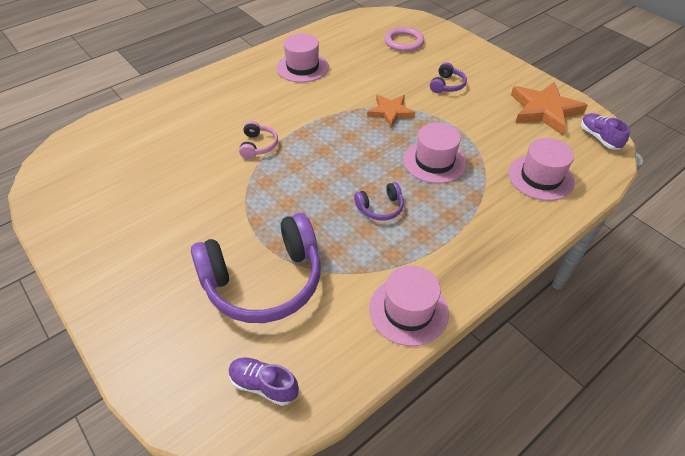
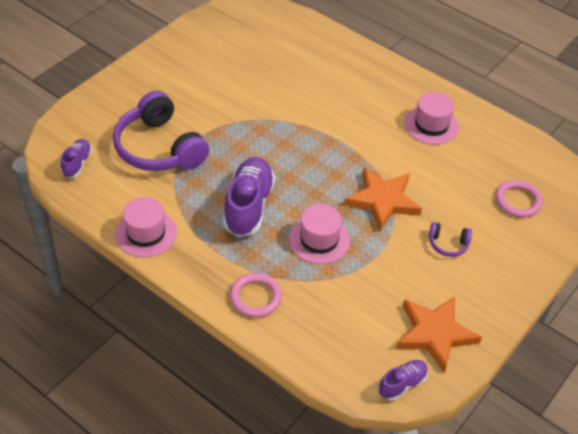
camera: 75 degrees right, 0 degrees up
pink headphones [239,121,278,159] -> none
purple headphones [354,182,404,221] -> purple shoe [223,157,275,237]
orange star [367,95,415,128] -> orange star [344,168,422,231], size x1.57
pink hat [508,138,575,201] -> none
none -> pink ring [230,273,282,317]

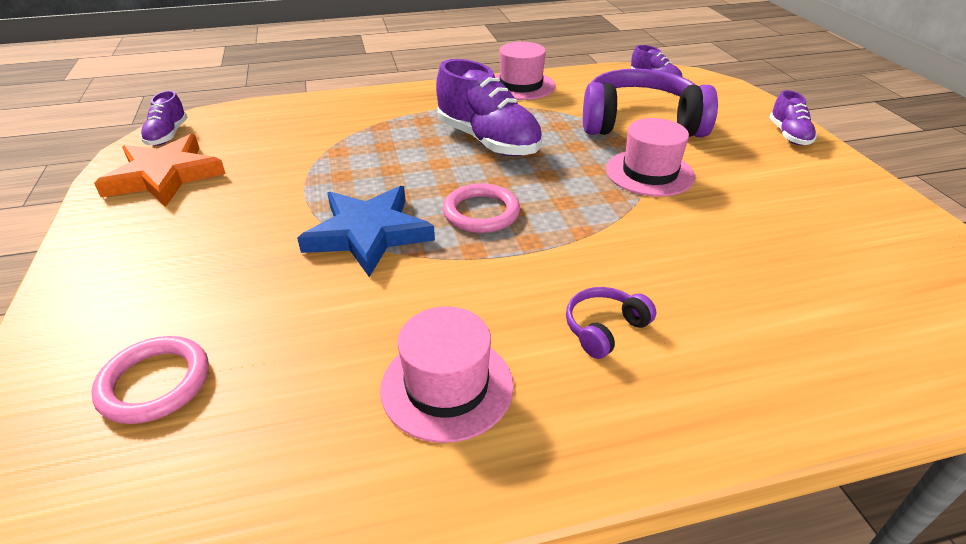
camera: 130 degrees right, 10 degrees down
pink ring [230,273,282,317] -> pink ring moved to [443,183,520,233]
pink hat [289,204,350,264] -> pink hat moved to [606,118,695,197]
orange star [344,168,422,231] -> blue star [297,186,435,277]
purple headphones [429,222,472,257] -> purple headphones moved to [566,287,656,359]
none -> purple shoe [769,90,817,145]

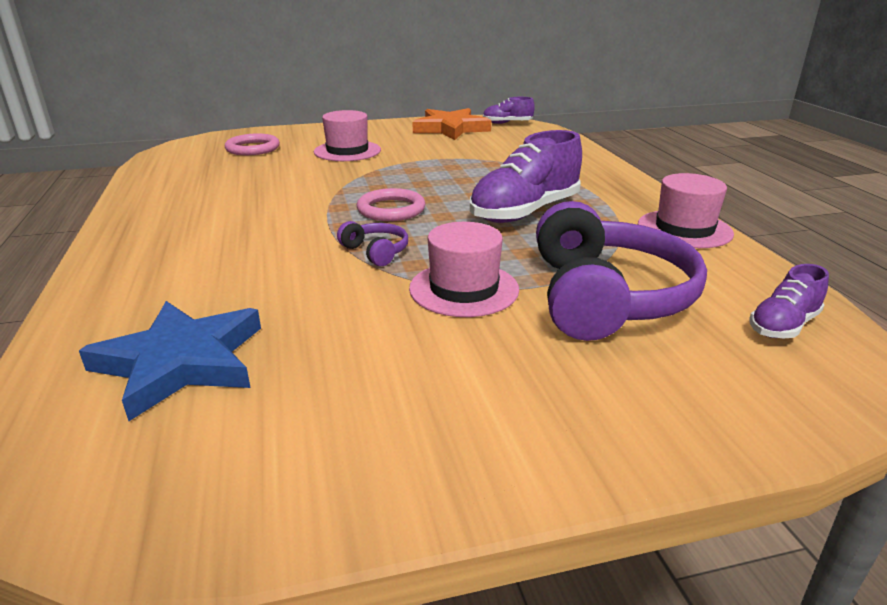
camera: 90 degrees right, 10 degrees down
blue star [297,186,435,277] -> blue star moved to [79,301,261,421]
pink hat [380,306,514,443] -> pink hat moved to [314,110,381,161]
purple headphones [566,287,656,359] -> purple headphones moved to [337,221,408,266]
purple shoe [769,90,817,145] -> none

